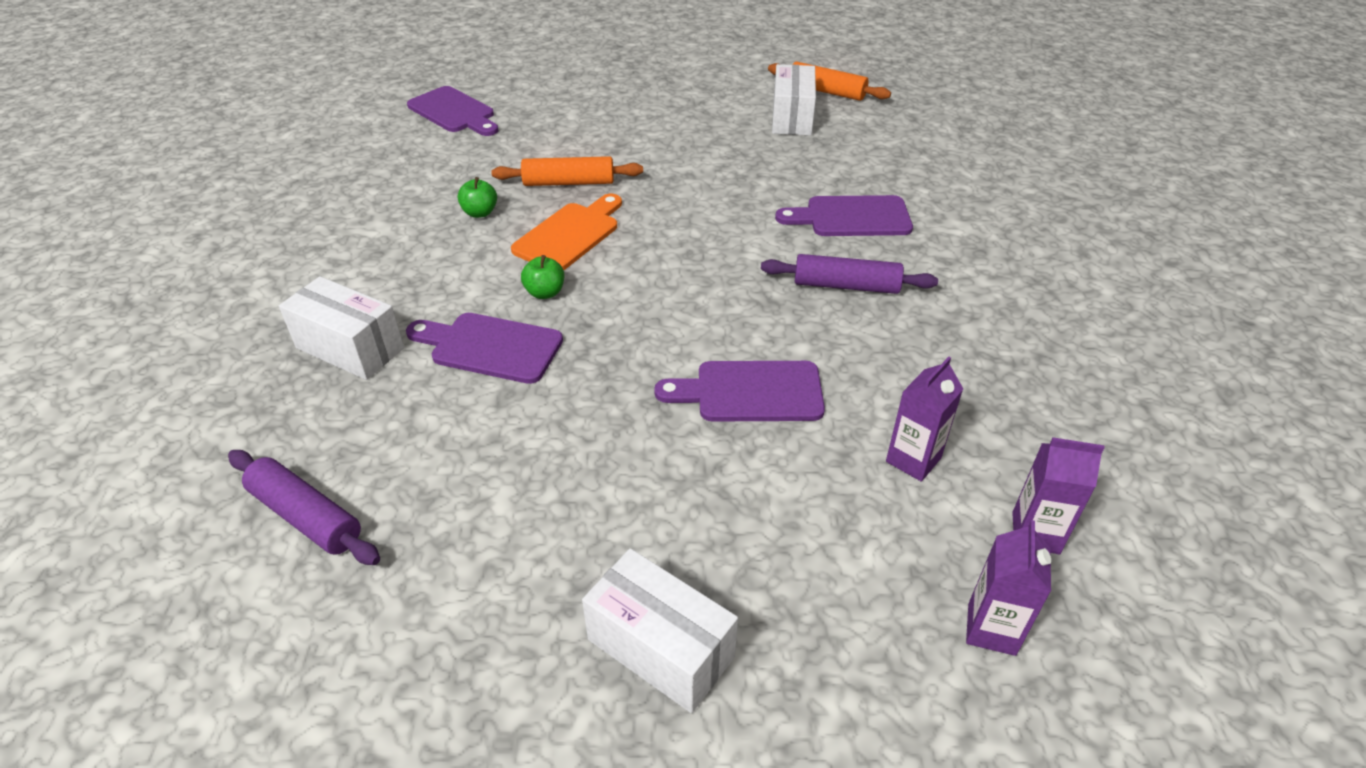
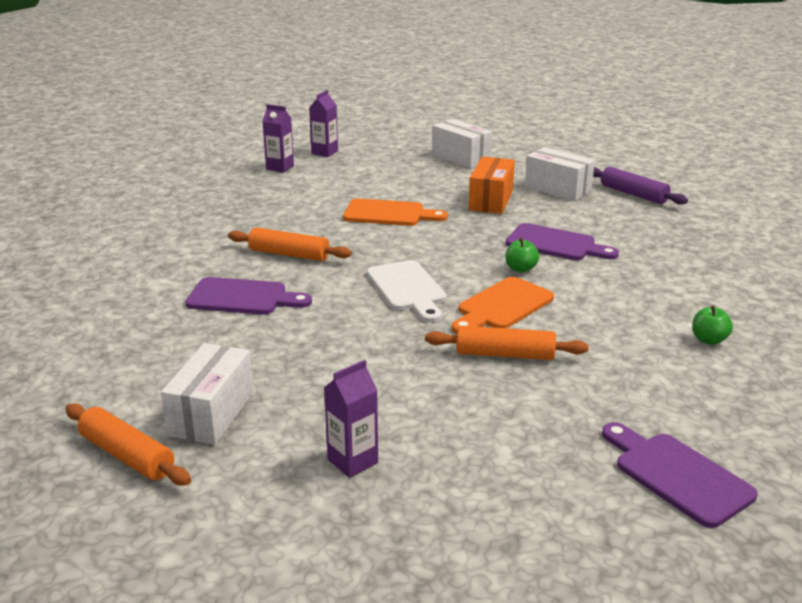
camera: 170 degrees left, 15 degrees down
white box [279,276,404,380] -> white box moved to [525,147,595,201]
green apple [457,177,497,218] -> green apple moved to [692,305,733,345]
purple cutting board [654,361,825,422] -> orange cutting board [343,198,448,226]
purple rolling pin [761,254,938,294] -> orange rolling pin [228,228,352,261]
purple carton [886,357,963,482] -> purple carton moved to [324,360,378,478]
none -> white cutting board [367,260,446,323]
none -> orange box [469,157,515,214]

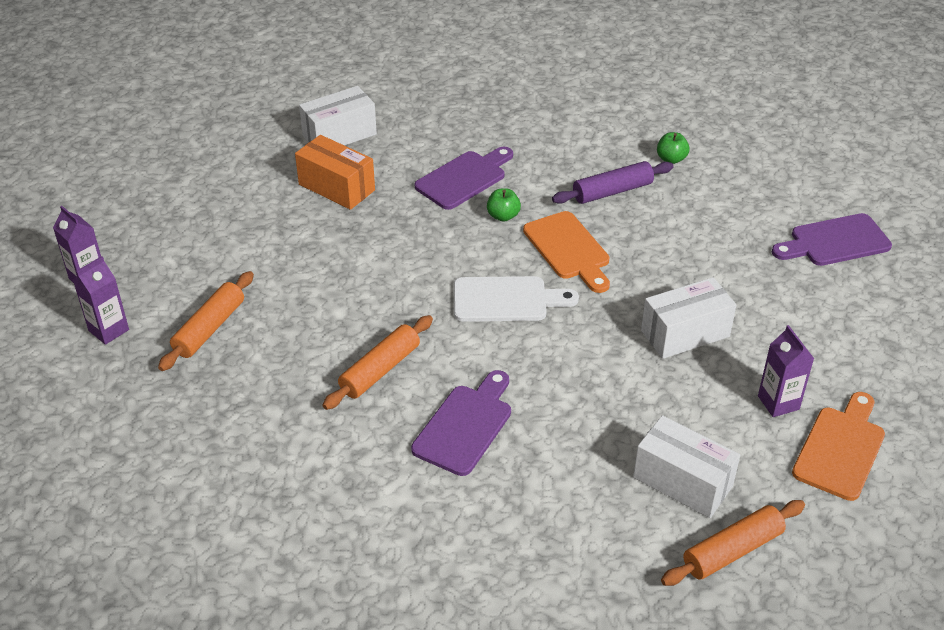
camera: 70 degrees left, 15 degrees up
orange cutting board [343,198,448,226] -> orange cutting board moved to [792,392,885,501]
orange rolling pin [425,326,589,360] -> orange rolling pin moved to [158,271,254,371]
white box [432,119,492,168] -> white box moved to [641,277,736,359]
purple rolling pin [593,167,688,205] -> purple rolling pin moved to [552,161,674,204]

